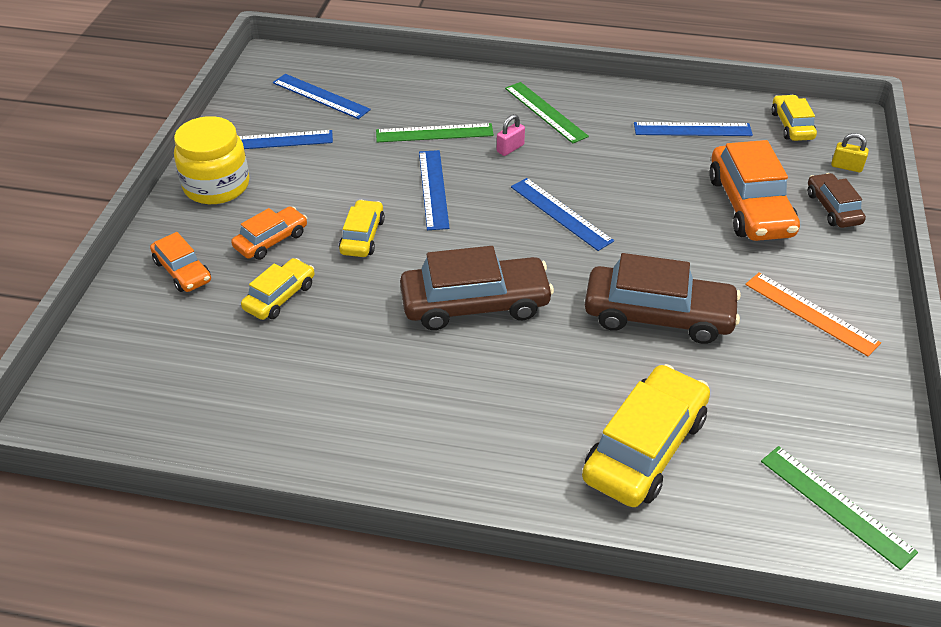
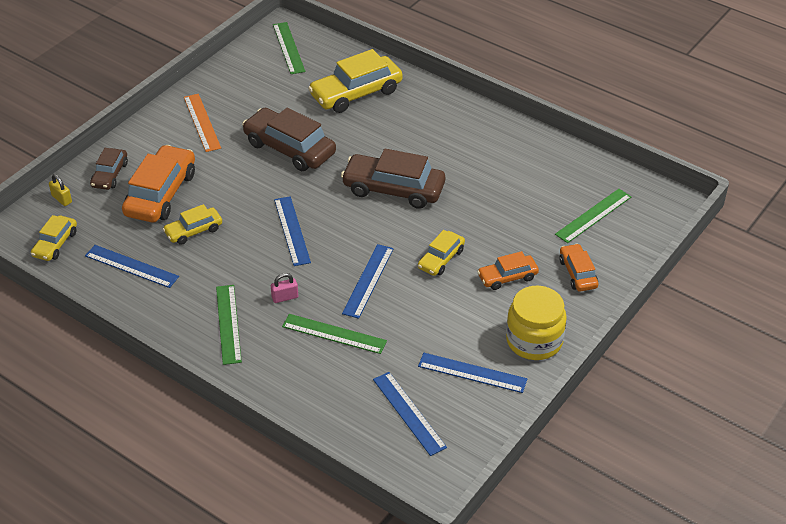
camera: 155 degrees left, 0 degrees up
yellow car [241,258,315,320] -> yellow car moved to [163,204,222,245]
none -> green ruler [555,189,631,243]

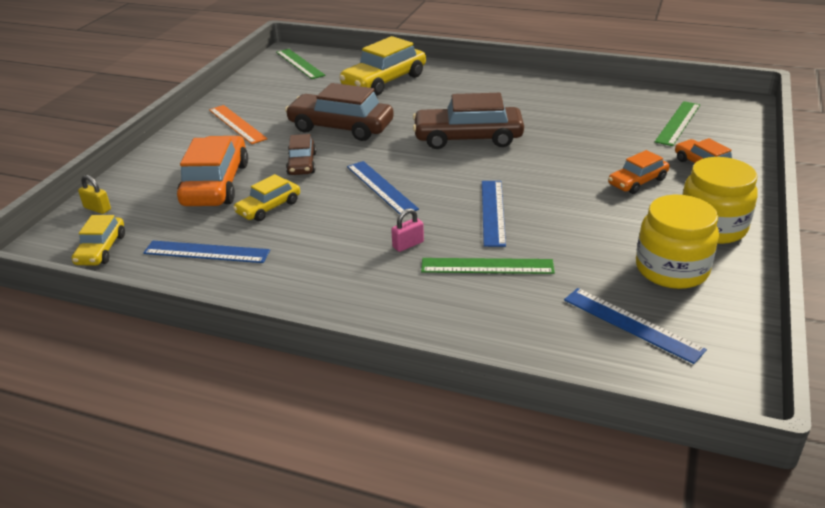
camera: 15 degrees left, 10 degrees down
brown car [90,148,128,190] -> brown car moved to [286,134,316,175]
green ruler [216,285,242,365] -> none
yellow car [418,230,465,276] -> none
blue ruler [418,353,527,393] -> yellow jar [636,195,719,289]

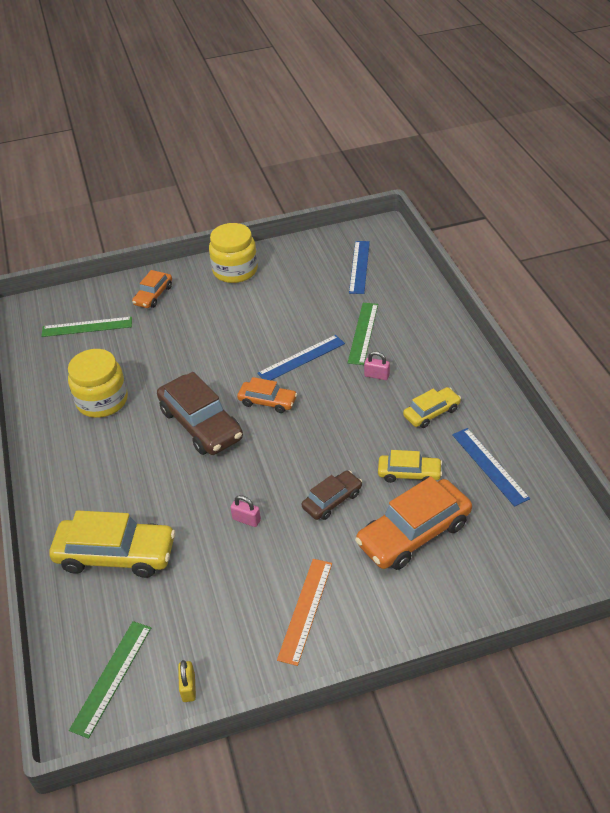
camera: 125 degrees left, 10 degrees up
yellow car [72,215,125,265] -> yellow car moved to [403,387,461,428]
yellow padlock [78,175,111,214] -> yellow padlock moved to [178,660,196,702]
brown car [285,83,394,141] -> pink padlock [230,495,261,527]
blue ruler [347,161,419,214] -> none
green ruler [421,258,555,274] -> green ruler turned 45 degrees clockwise [348,303,378,365]
orange car [608,150,670,194] -> orange car moved to [237,377,297,413]
yellow jar [636,195,719,289] -> yellow jar moved to [68,349,128,418]

